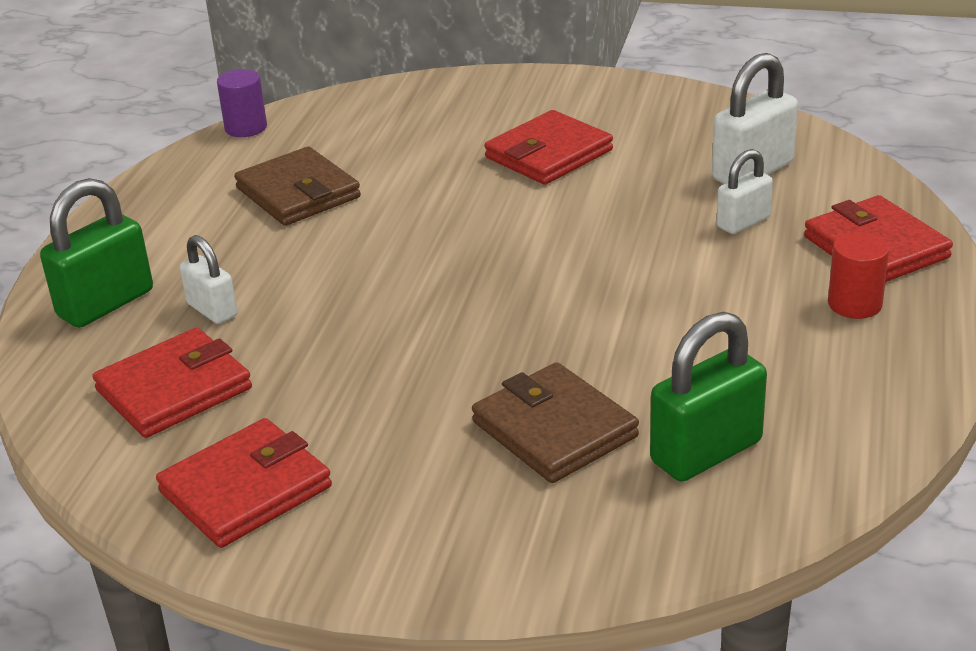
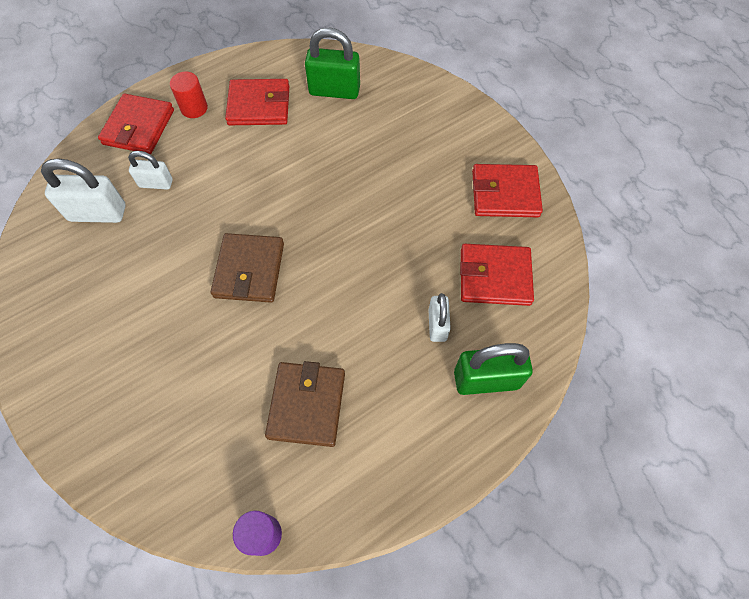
camera: 140 degrees left, 30 degrees up
brown wallet [472,362,639,483] -> brown wallet moved to [211,233,284,303]
red wallet [485,110,613,185] -> red wallet moved to [225,79,289,125]

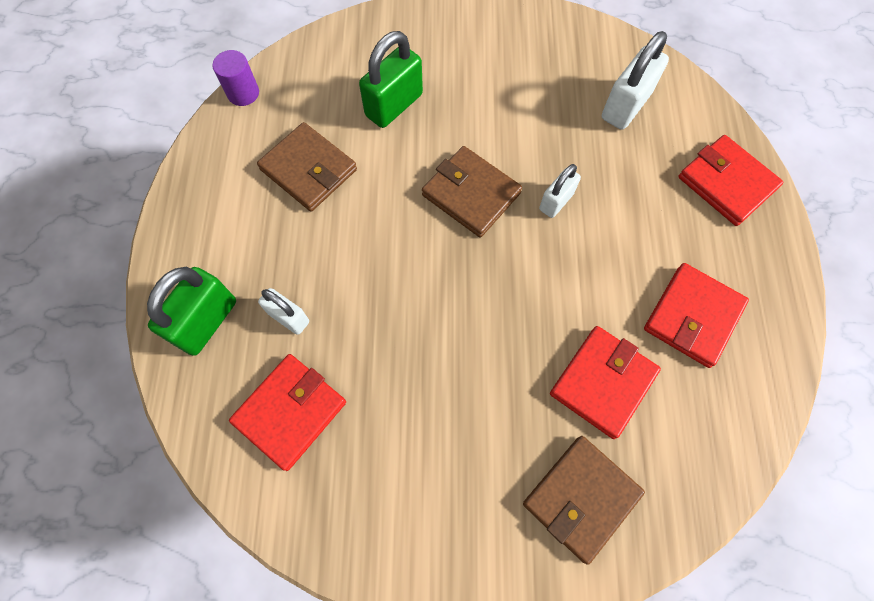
camera: 125 degrees right, 5 degrees up
white padlock [128,151,173,189] -> white padlock moved to [539,164,581,218]
red cylinder [170,71,208,118] -> none
green padlock [305,28,360,99] -> green padlock moved to [359,31,423,128]
red wallet [472,164,543,217] -> red wallet moved to [550,326,661,439]
none -> brown wallet [523,436,645,565]

